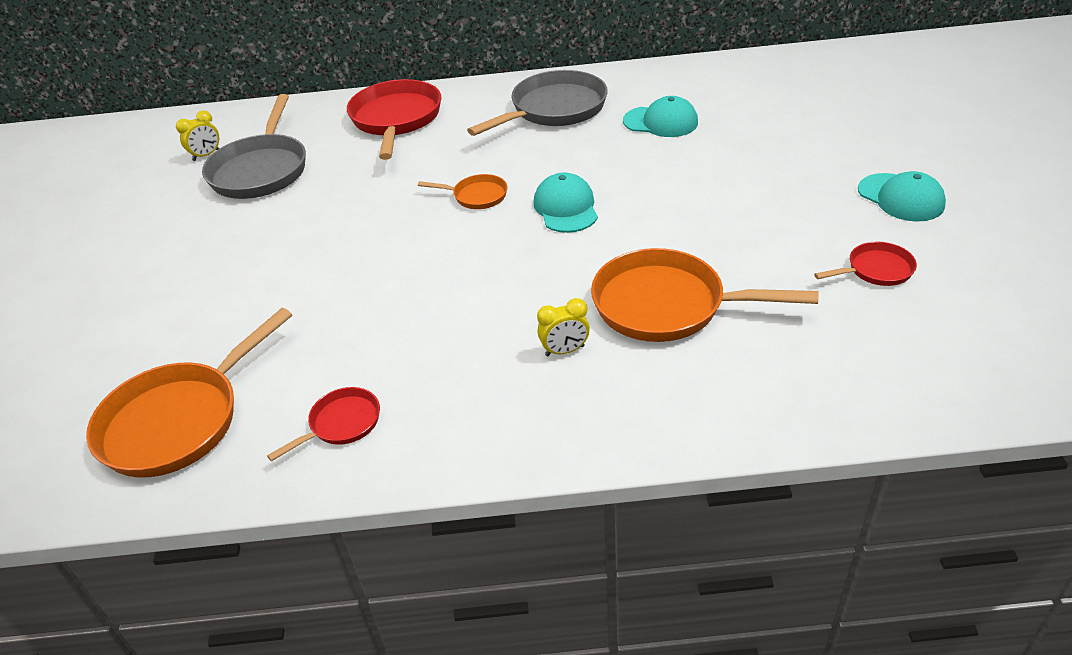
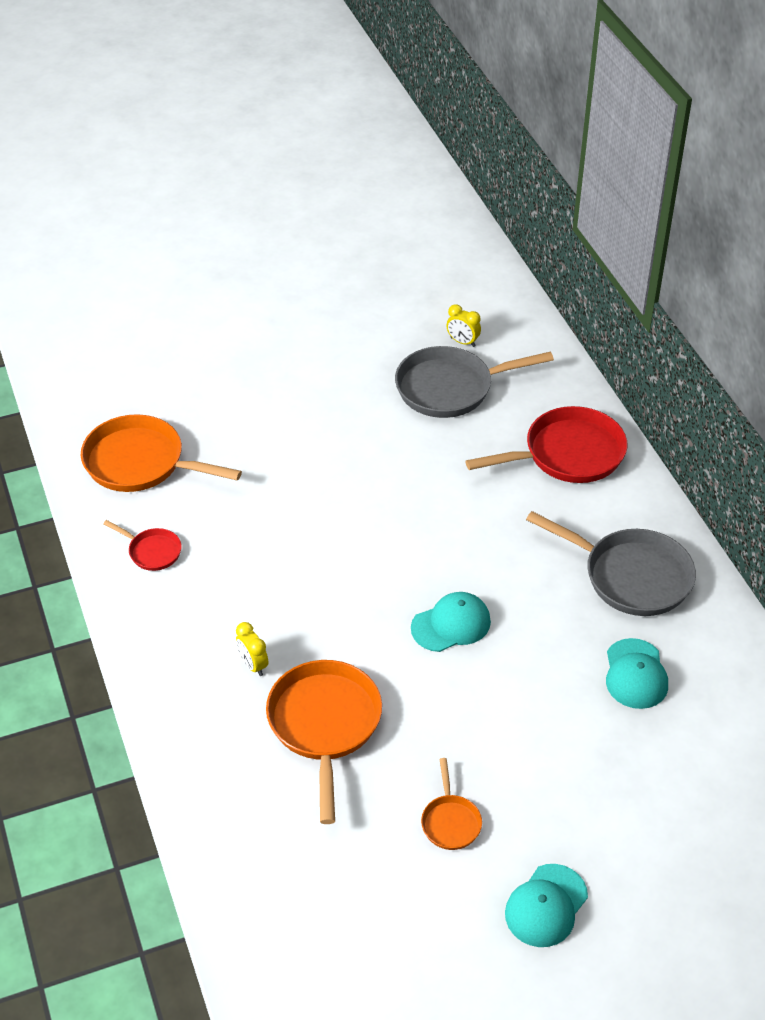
camera: 70 degrees right, 5 degrees up
orange pan [418,174,508,209] -> orange pan moved to [421,758,482,850]
red pan [814,242,917,286] -> none

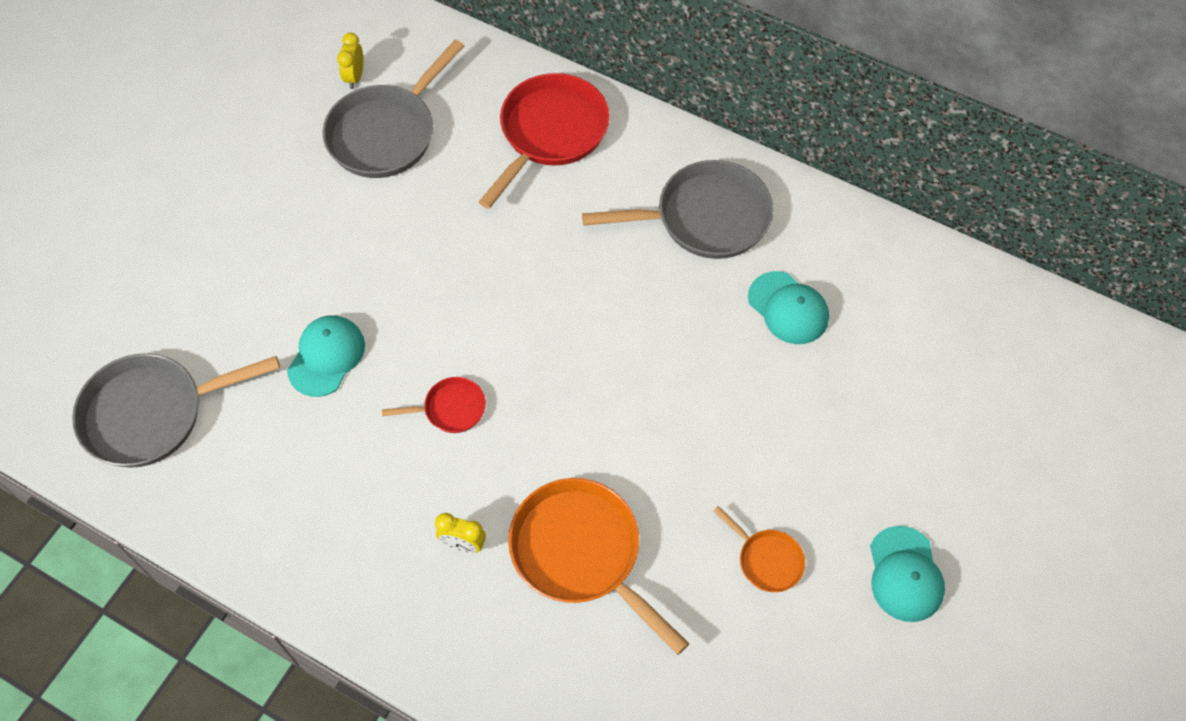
camera: 40 degrees left, 15 degrees up
orange pan [81,414,242,492] -> grey pan [72,353,280,468]
red pan [103,520,182,571] -> red pan moved to [382,377,486,433]
turquoise cap [411,592,491,652] -> turquoise cap moved to [287,315,365,397]
yellow clock [446,304,481,347] -> yellow clock turned 105 degrees clockwise [337,32,363,89]

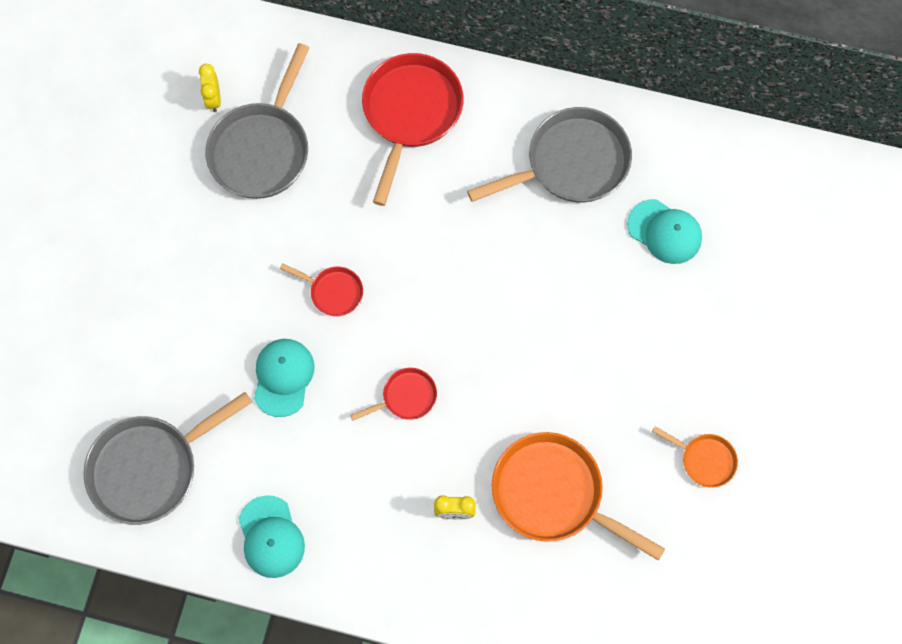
camera: 15 degrees left, 10 degrees up
turquoise cap [870,526,945,622] -> turquoise cap moved to [238,495,305,578]
none -> red pan [280,263,363,316]

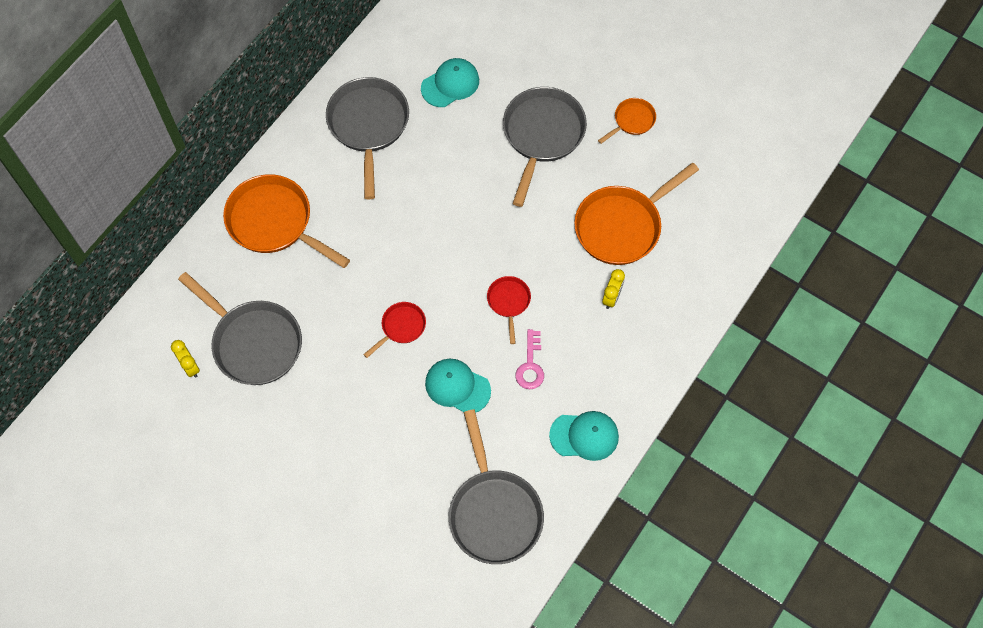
camera: 70 degrees left, 5 degrees down
yellow clock [199,64,221,112] -> yellow clock turned 45 degrees clockwise [171,340,200,378]
red pan [362,53,463,206] -> orange pan [223,174,350,268]
none -> grey pan [503,87,587,207]
none -> pink key [515,329,544,389]

